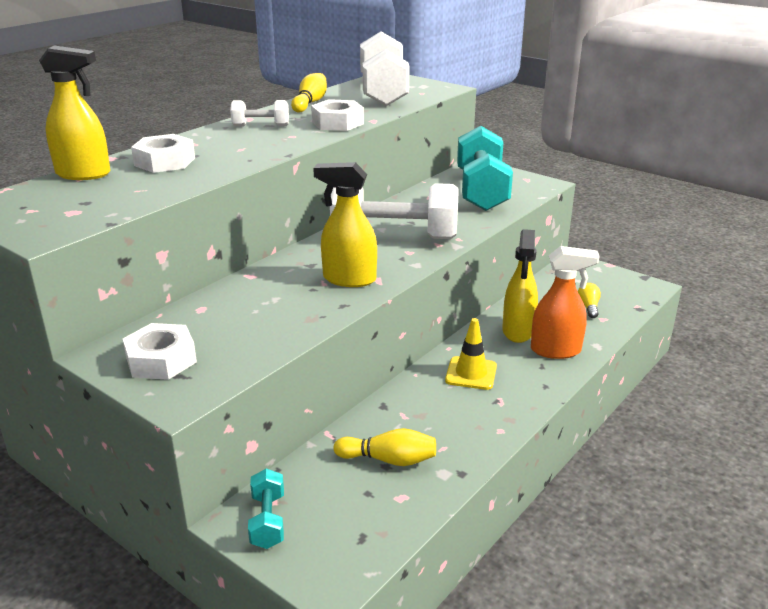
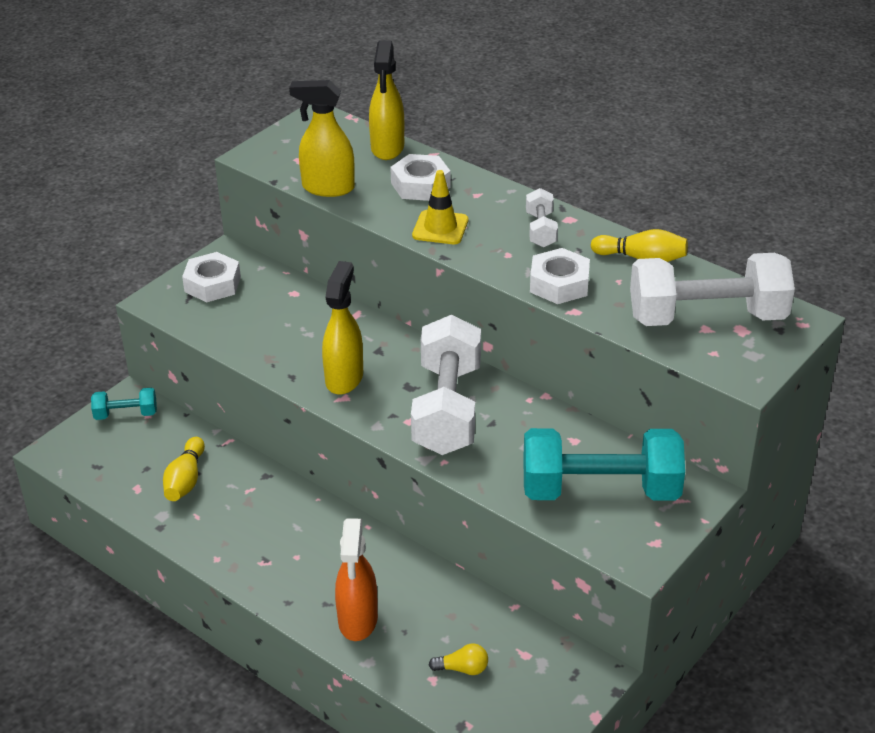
camera: 90 degrees right, 10 degrees up
yellow traffic cone [445,318,497,390] -> yellow traffic cone moved to [412,170,468,244]
yellow spray bottle [502,229,538,343] -> yellow spray bottle moved to [289,80,355,197]

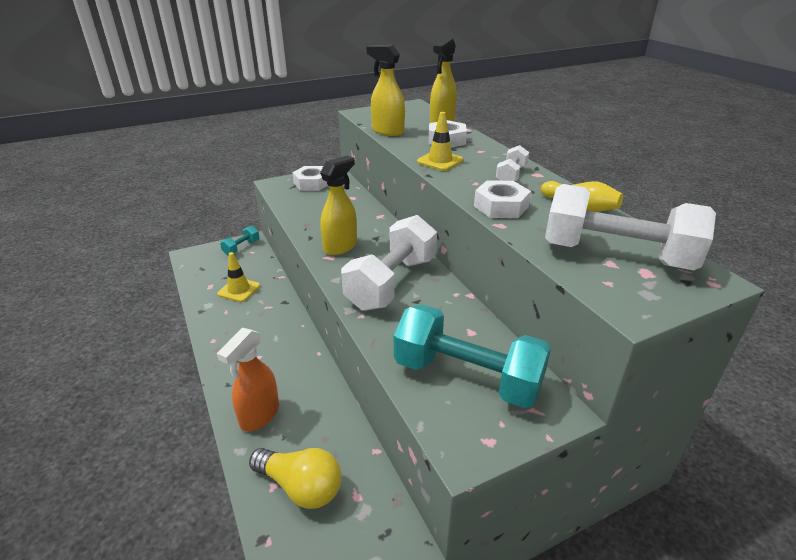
camera: 25 degrees right, 5 degrees down
turquoise dumbbell [91,388,157,420] -> turquoise dumbbell turned 75 degrees counterclockwise [220,225,260,256]
yellow bowling pin [163,437,205,501] -> yellow traffic cone [217,252,260,302]
yellow light bulb [429,643,488,675] -> yellow light bulb [249,448,342,509], size x2.02

